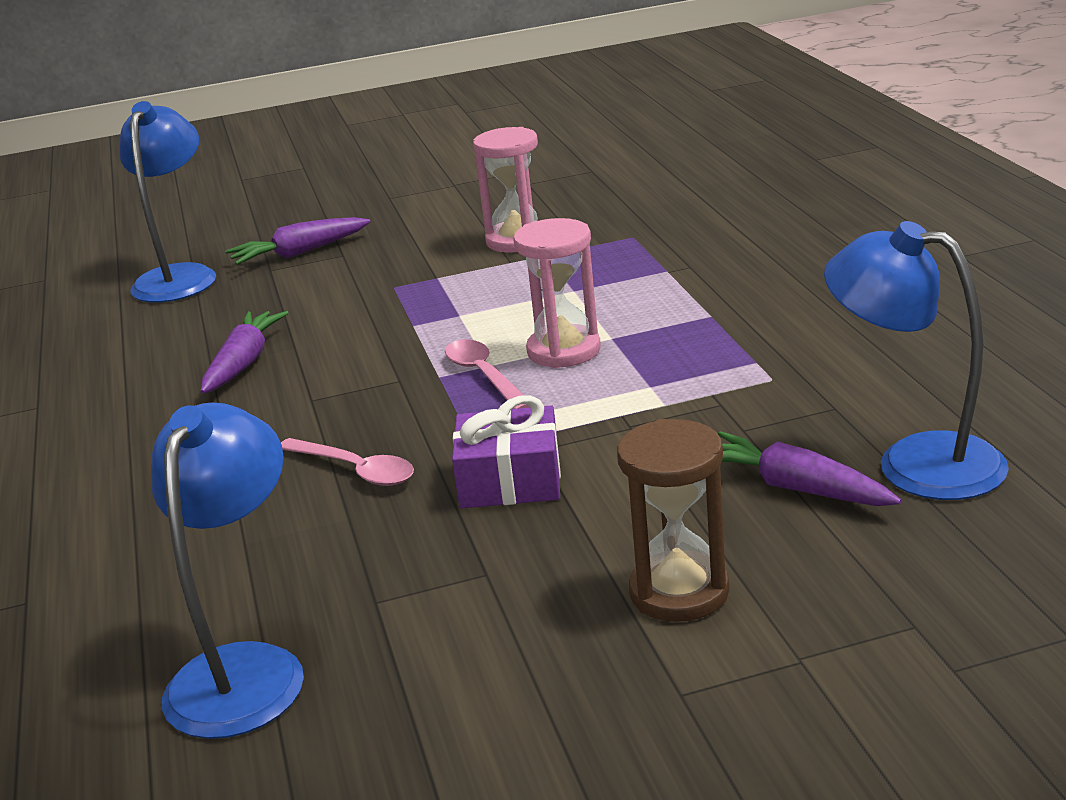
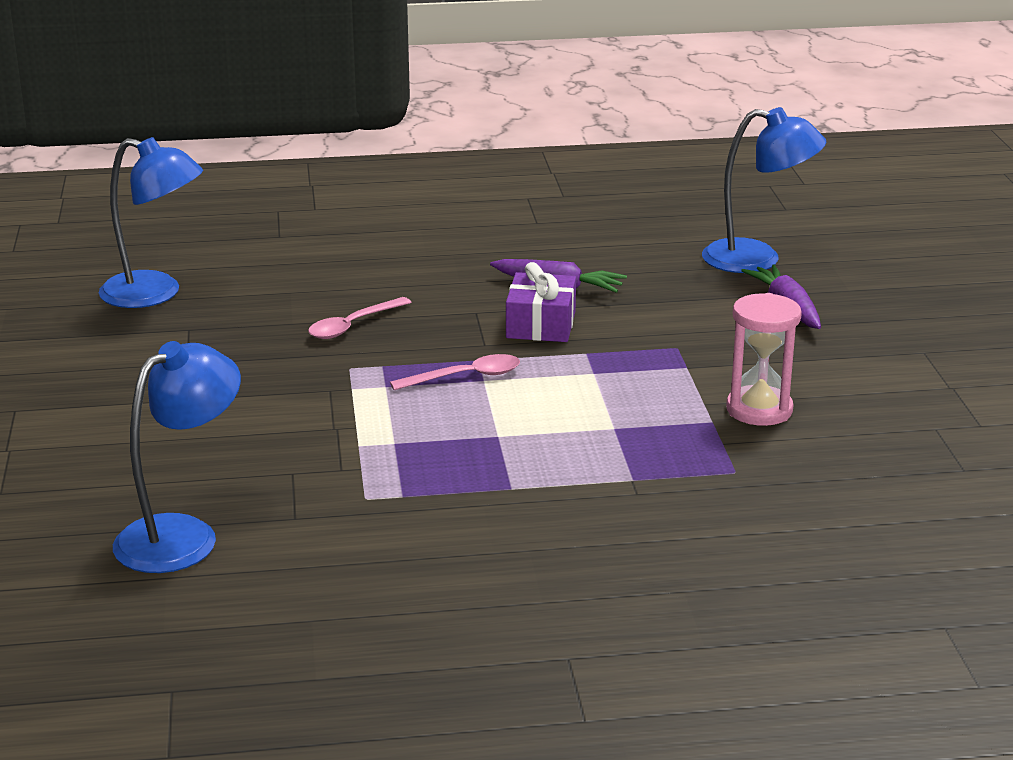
camera: 95 degrees right, 0 degrees up
purple gift [452,395,561,508] -> purple gift moved to [506,262,576,342]
pink hourglass [513,218,601,368] -> none
brown hourglass [617,419,729,622] -> none
purple carrot [718,431,902,506] -> none

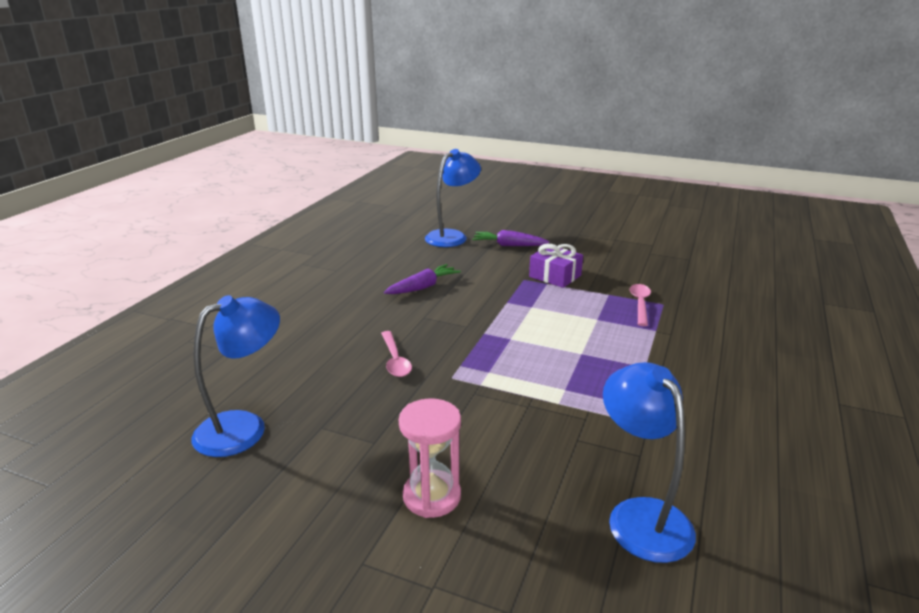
camera: 60 degrees left, 0 degrees up
pink spoon [390,354,520,390] -> pink spoon moved to [630,284,651,326]
purple gift [506,262,576,342] -> purple gift moved to [529,244,583,288]
pink hourglass [726,293,802,426] -> pink hourglass moved to [399,398,461,518]

